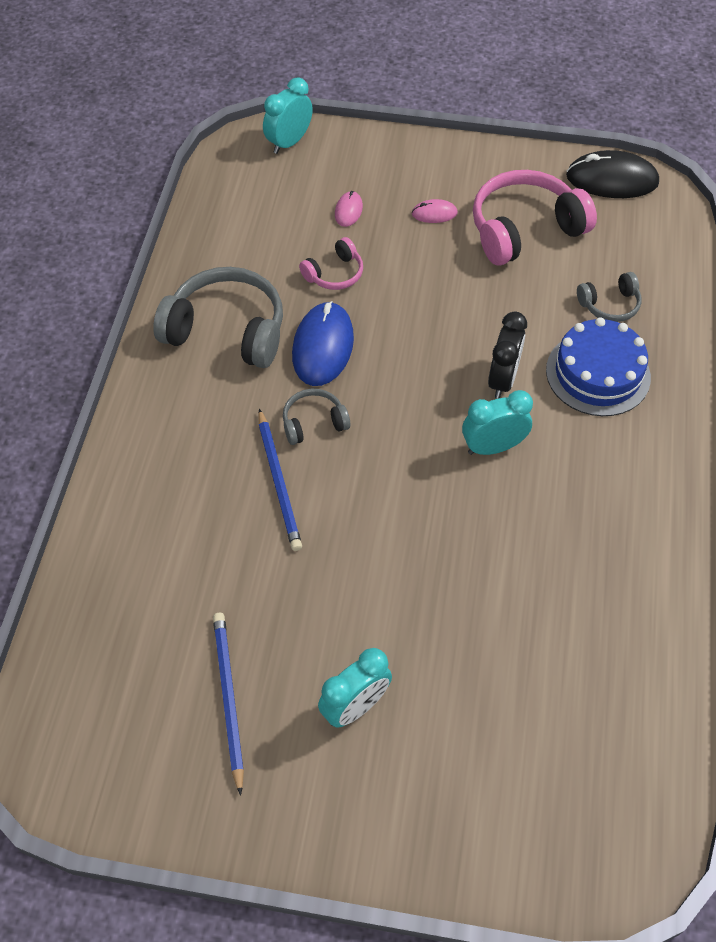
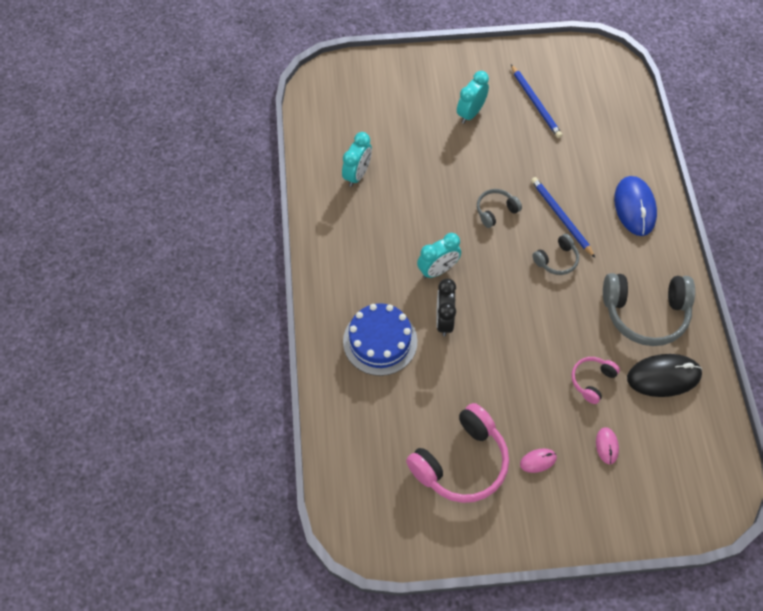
camera: 165 degrees right, 5 degrees up
turquoise clock [263,77,313,154] -> turquoise clock moved to [342,132,372,187]
blue mouse [292,301,354,386] -> blue mouse moved to [614,176,657,236]
black mouse [566,150,659,198] -> black mouse moved to [627,354,702,397]
grey headphones [577,272,642,322] -> grey headphones moved to [477,189,522,228]

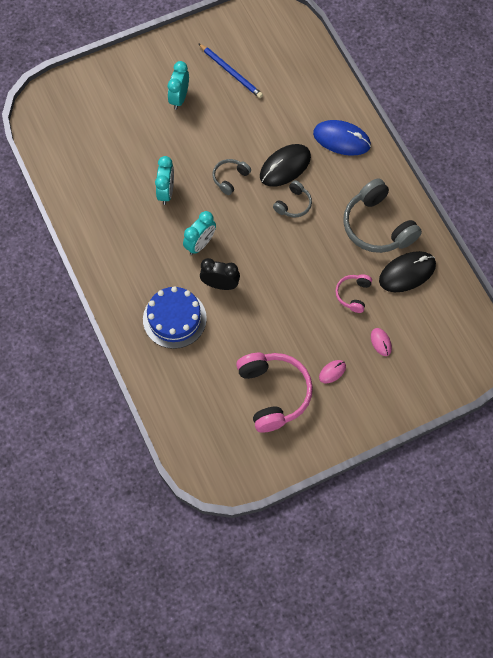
camera: 20 degrees left, 5 degrees up
turquoise clock [342,132,372,187] -> turquoise clock moved to [155,156,174,205]
pink headphones [406,403,509,503] -> pink headphones turned 45 degrees counterclockwise [236,353,313,433]
black clock [436,278,456,336] -> black clock turned 120 degrees clockwise [200,258,240,290]
blue pencil [531,177,595,258] -> black mouse [260,144,311,187]
grey headphones [603,273,695,346] -> grey headphones turned 75 degrees clockwise [343,178,422,253]
blue mouse [614,176,657,236] -> blue mouse turned 45 degrees counterclockwise [313,120,371,156]

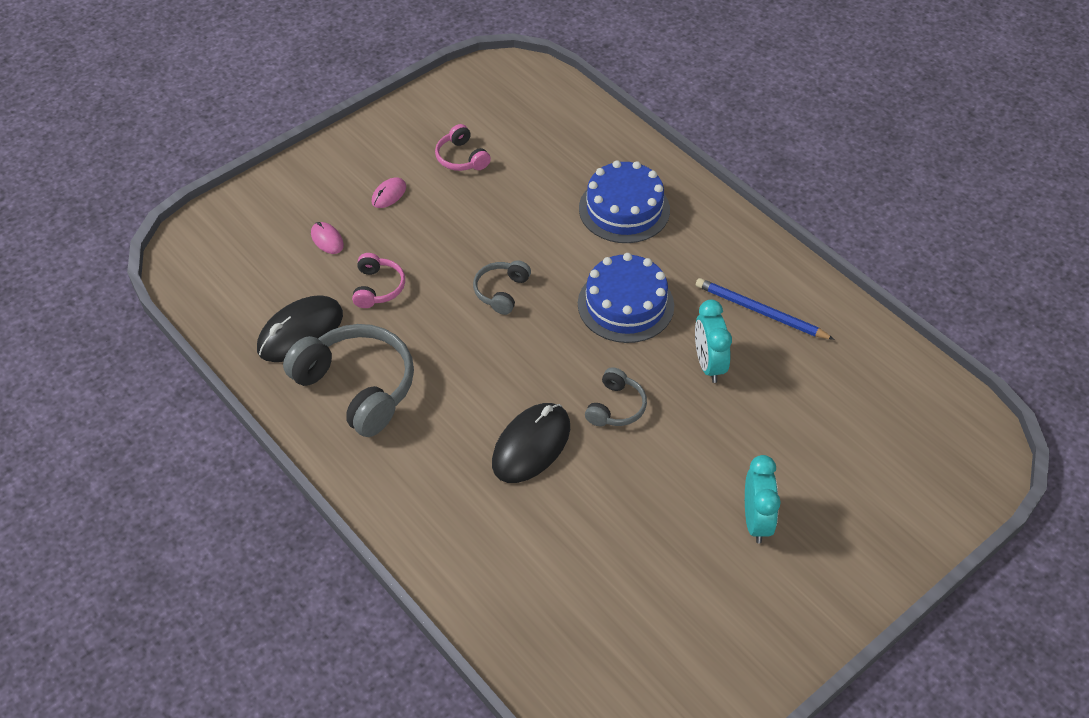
camera: 165 degrees right, 15 degrees down
turquoise clock [183,211,216,255] -> blue cake [578,253,674,343]
blue pencil [198,43,263,98] -> blue pencil moved to [696,278,835,340]
black clock [200,258,240,290] -> none
pink headphones [236,353,313,433] -> pink headphones [435,124,491,171], size x0.51
grey headphones [273,180,312,217] -> grey headphones moved to [473,260,531,315]
blue mouse [313,120,371,156] -> none

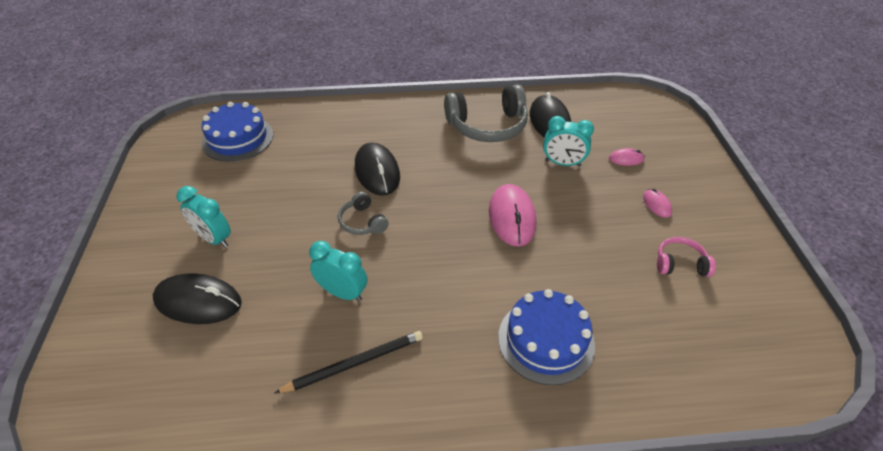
camera: 125 degrees right, 5 degrees down
pink headphones [352,253,405,308] -> turquoise clock [543,116,594,167]
grey headphones [473,260,531,315] -> pink mouse [489,184,537,246]
blue cake [578,253,674,343] -> blue cake moved to [202,102,273,162]
blue pencil [696,278,835,340] -> black pencil [275,331,423,393]
none -> black mouse [153,273,242,324]

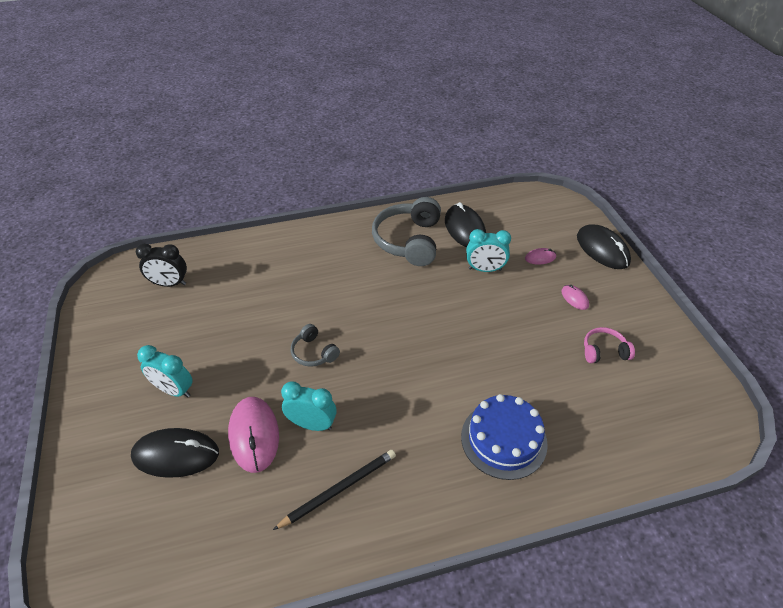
camera: 10 degrees left, 0 degrees up
blue cake [202,102,273,162] -> black clock [136,244,187,287]
black mouse [355,142,400,196] -> black mouse moved to [577,224,631,269]
grey headphones [444,84,528,142] -> grey headphones turned 120 degrees clockwise [372,197,441,266]
pink mouse [489,184,537,246] -> pink mouse moved to [228,397,279,473]

